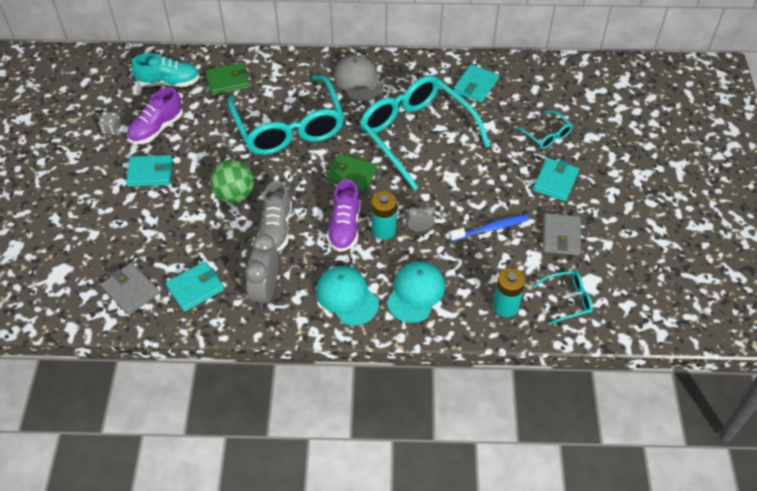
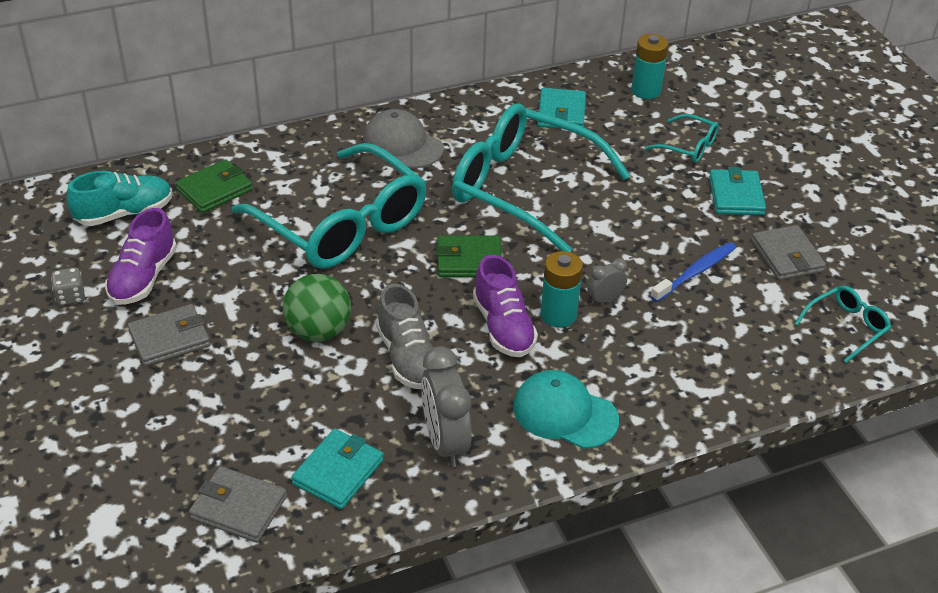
camera: 25 degrees left, 10 degrees down
turquoise wallet [126,155,173,187] -> grey wallet [128,304,210,366]
turquoise cap [387,261,445,323] -> none
turquoise battery [493,268,525,317] -> turquoise battery moved to [631,34,669,99]

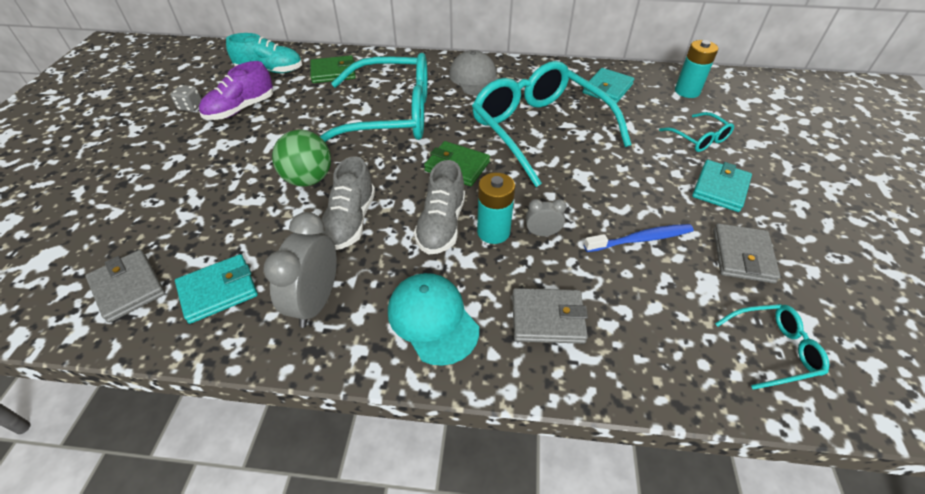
camera: 30 degrees right, 5 degrees up
grey wallet [128,304,210,366] -> grey wallet moved to [512,288,588,344]
turquoise glasses [232,143,427,269] -> turquoise glasses turned 75 degrees counterclockwise [320,53,428,142]
purple shoe [473,255,538,357] -> grey shoe [414,160,465,254]

